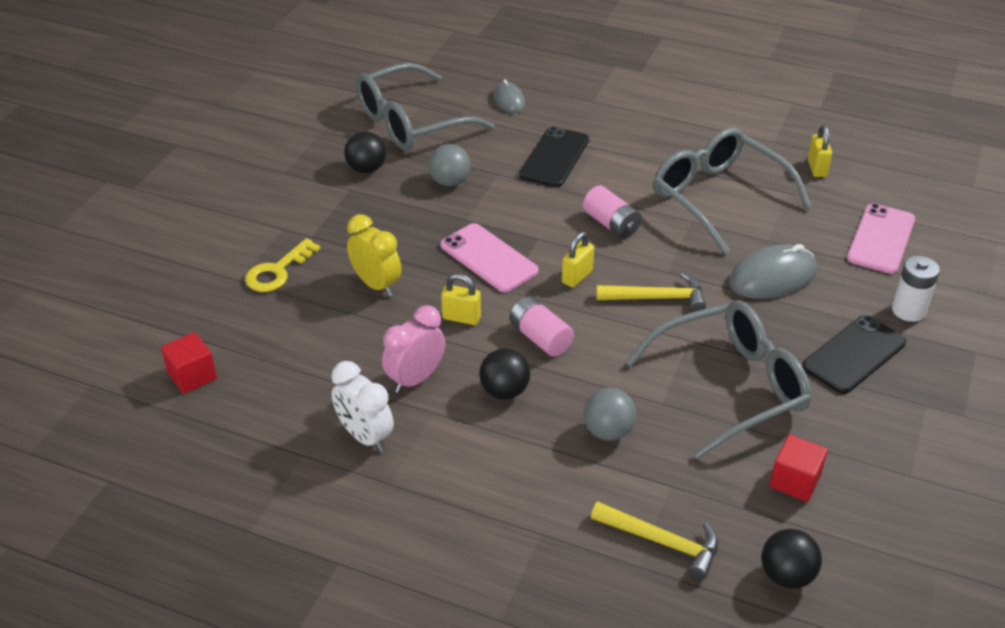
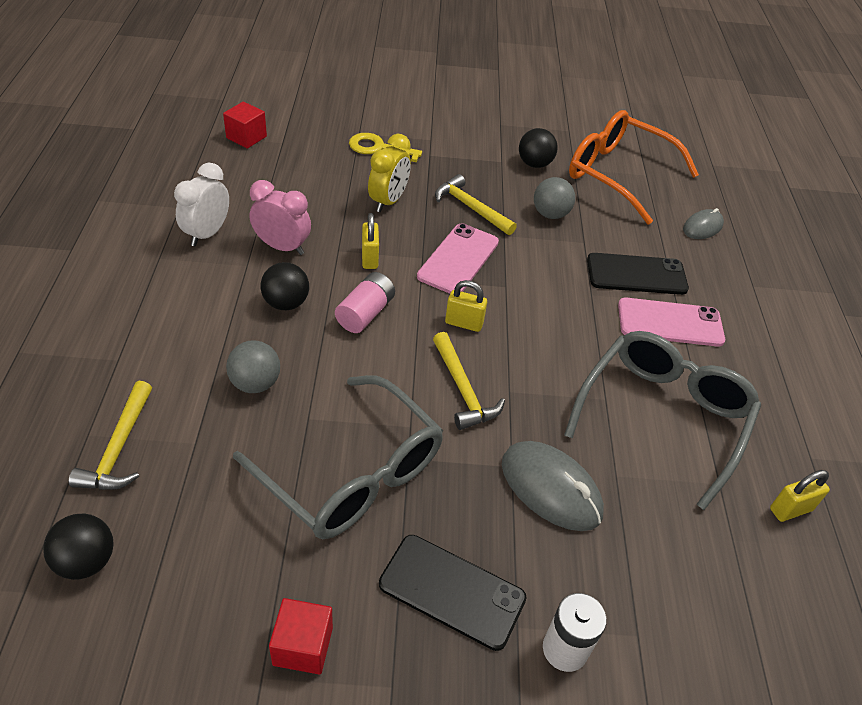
camera: 65 degrees right, 5 degrees up
grey glasses [356,63,495,151] -> orange glasses [569,110,699,224]
pink battery [583,186,642,238] -> none
red cube [770,434,828,502] -> red cube moved to [269,598,333,675]
pink phone [847,203,915,274] -> pink phone moved to [618,298,725,347]
none -> yellow hammer [435,174,517,235]

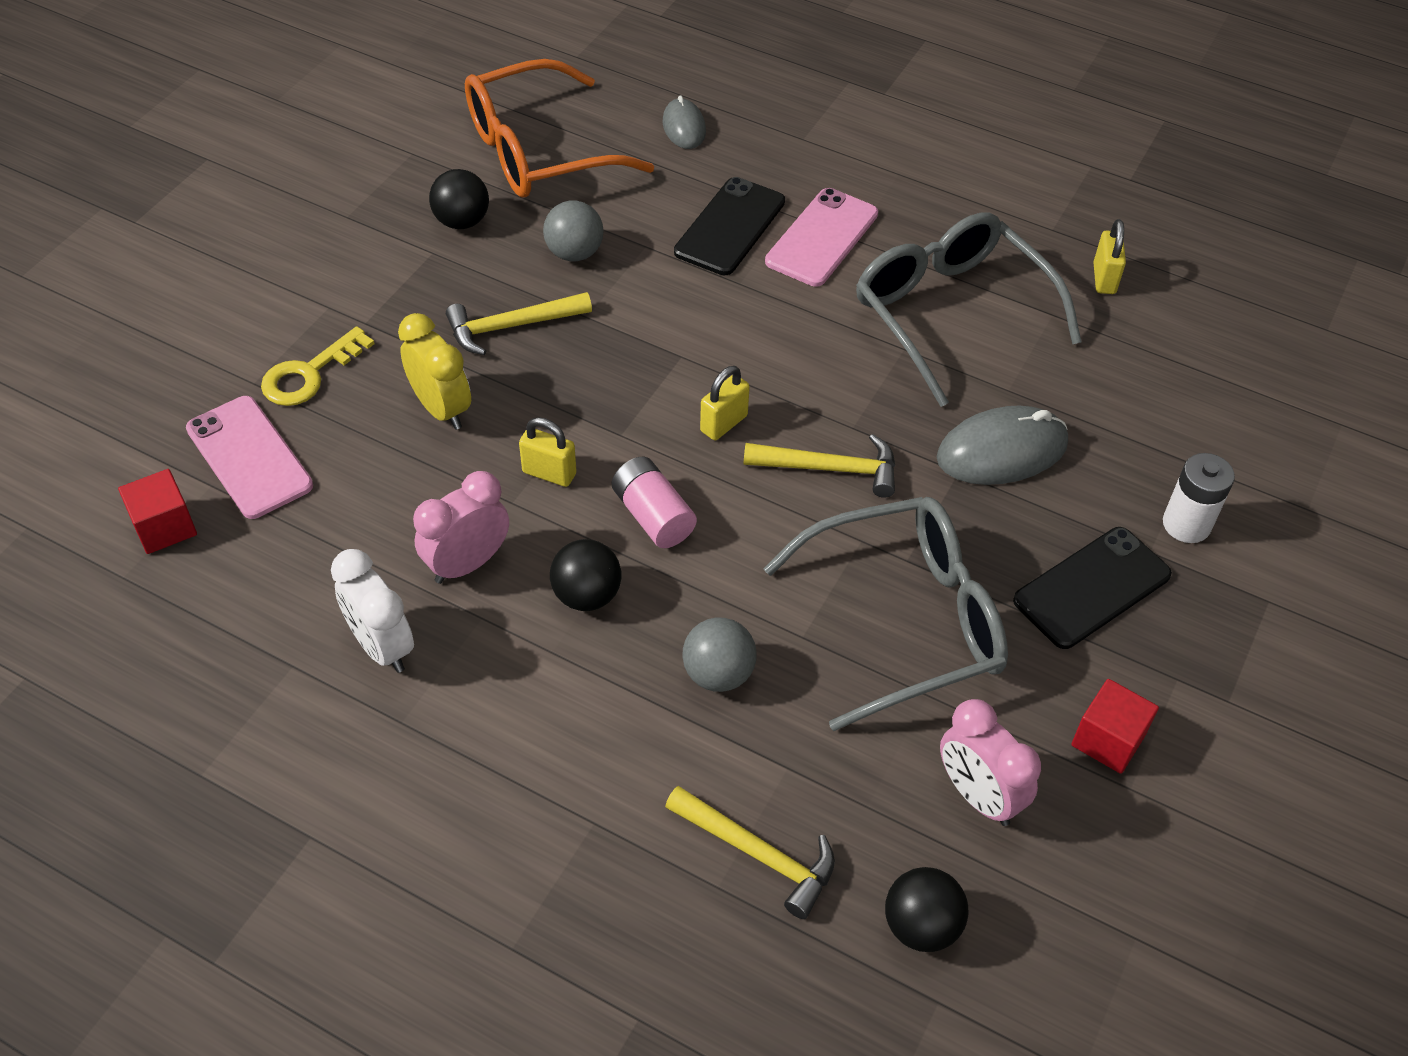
camera: 60 degrees left, 5 degrees up
pink phone [417,223,499,294] -> pink phone moved to [186,396,313,519]
none -> pink clock [940,699,1041,826]

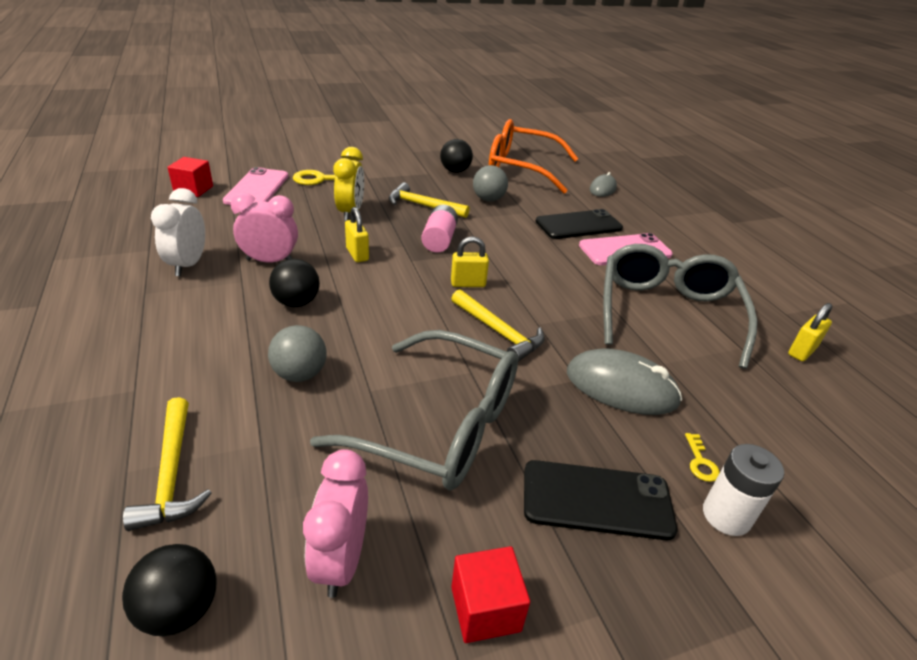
camera: 40 degrees right, 15 degrees down
pink battery [612,457,697,548] -> pink battery moved to [421,205,458,253]
none -> yellow key [685,433,720,482]

